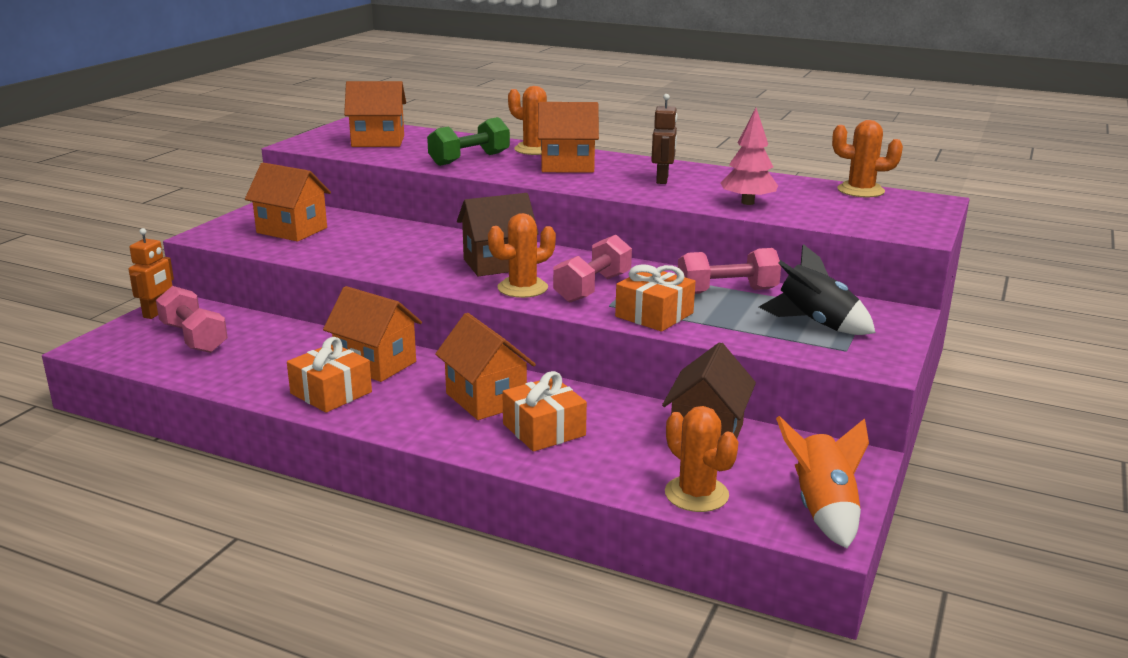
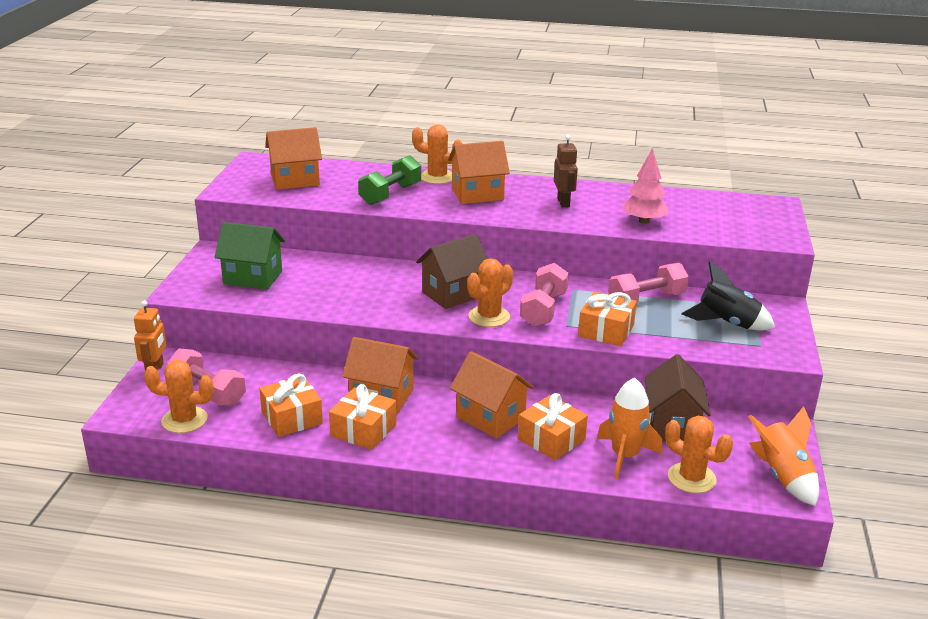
camera: 15 degrees left, 5 degrees up
orange house [245,163,331,242] -> green house [215,222,285,290]
orange cactus [832,120,903,197] -> orange cactus moved to [144,360,214,433]
none -> orange gift [259,374,323,437]
none -> orange rocket [597,377,663,479]

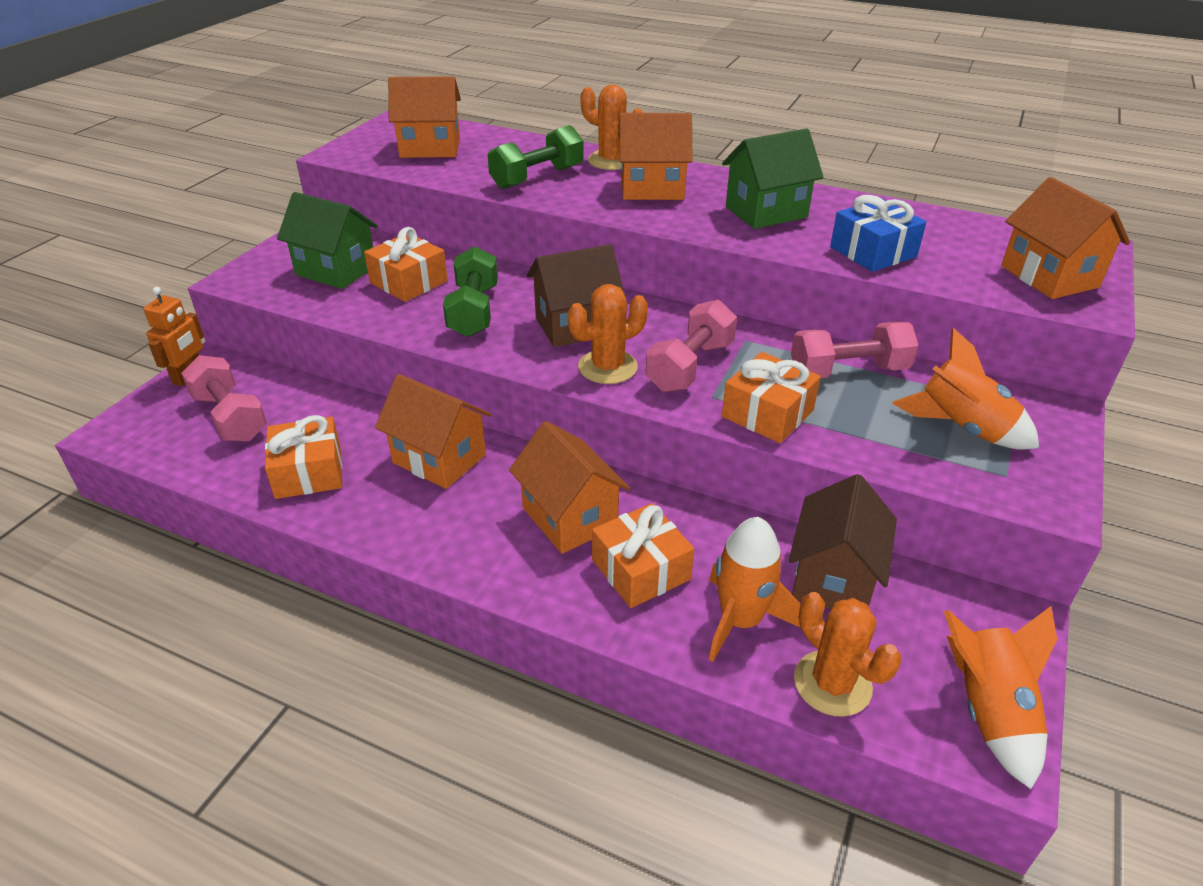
camera: 15 degrees right, 10 degrees up
orange cactus [144,360,214,433] -> none
orange gift [329,384,396,450] -> orange gift moved to [364,227,448,302]
brown robot [554,135,578,208] -> green house [722,128,824,229]
pink tree [622,148,669,224] -> blue gift [830,195,926,272]
black rocket [681,261,775,331] -> orange rocket [892,328,1039,450]
none -> green dumbbell [443,246,498,337]
none -> orange house [1001,177,1130,299]

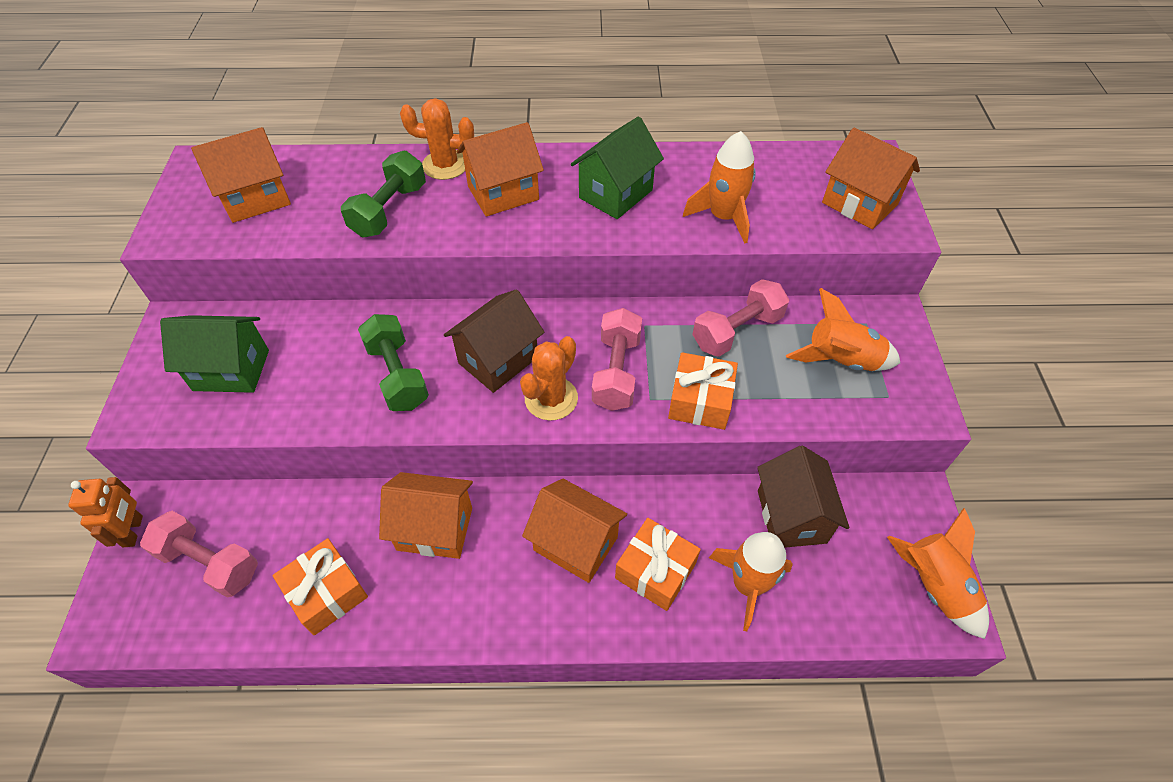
camera: 25 degrees left, 15 degrees up
orange gift [364,227,448,302] -> none
orange cactus [794,592,902,717] -> none
blue gift [830,195,926,272] -> orange rocket [683,131,756,244]

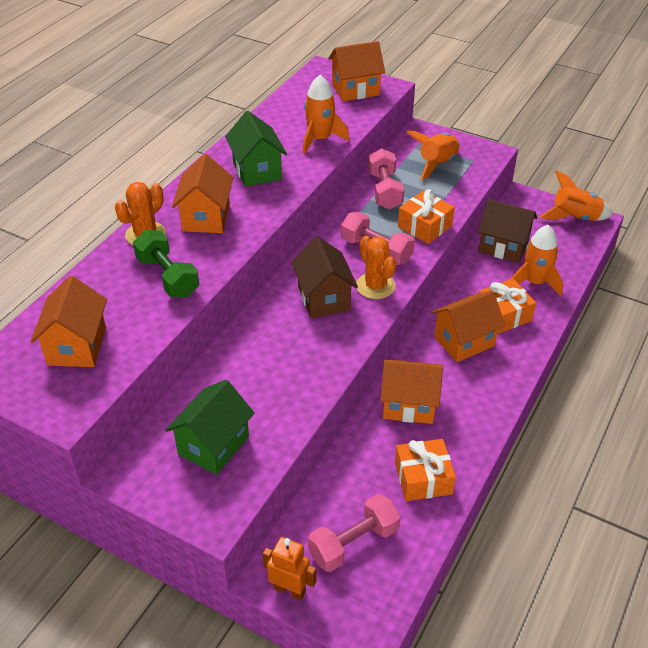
camera: 60 degrees left, 10 degrees down
green dumbbell [358,314,429,411] -> none
orange house [379,472,473,559] -> orange house turned 60 degrees clockwise [380,359,443,424]

